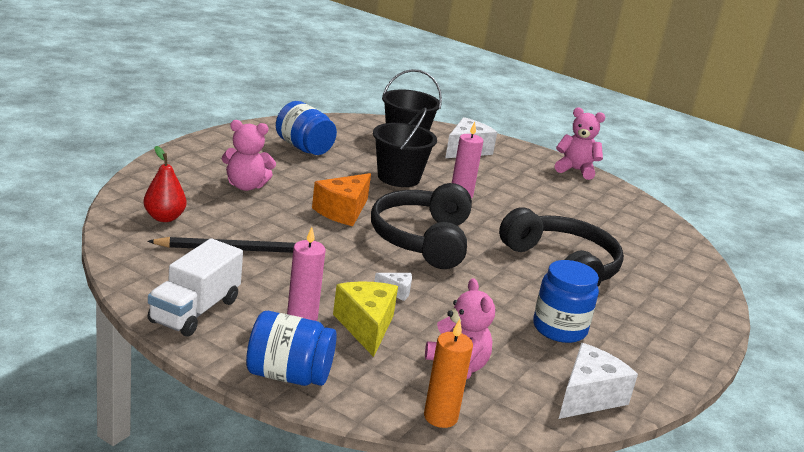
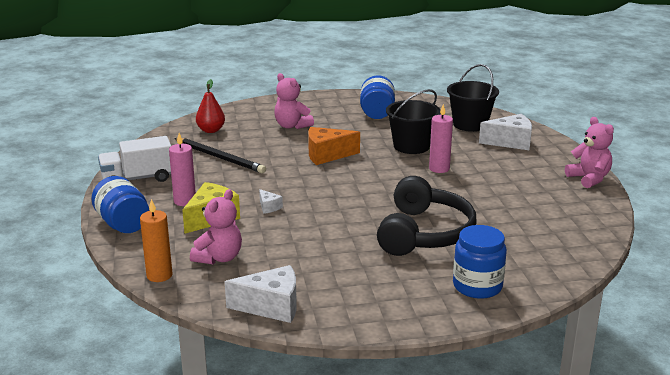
camera: 50 degrees right, 0 degrees up
black headphones [371,183,472,269] -> none
blue jar [533,260,599,343] -> blue jar moved to [453,225,507,299]

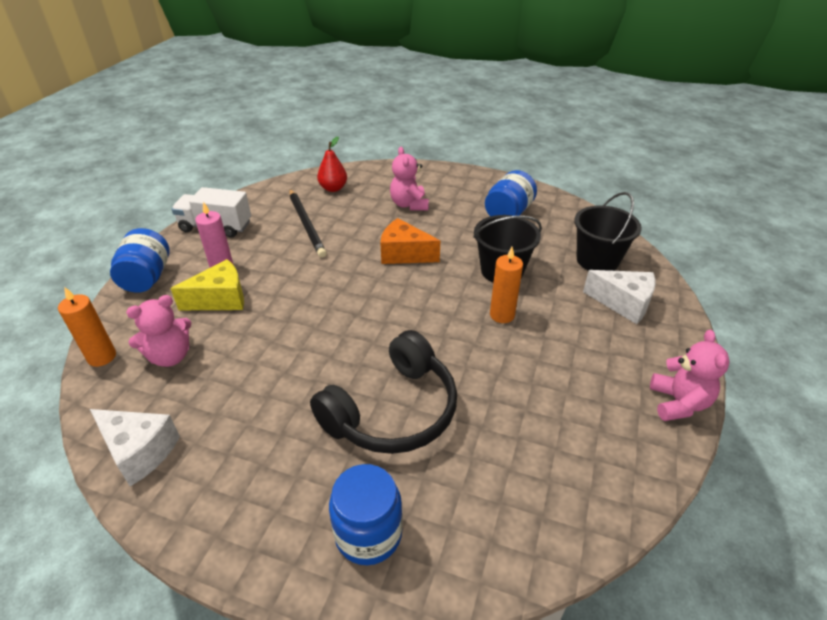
camera: 30 degrees right, 15 degrees up
white cheese [259,189,283,214] -> none
pink candle [429,104,453,173] -> orange candle [490,247,523,323]

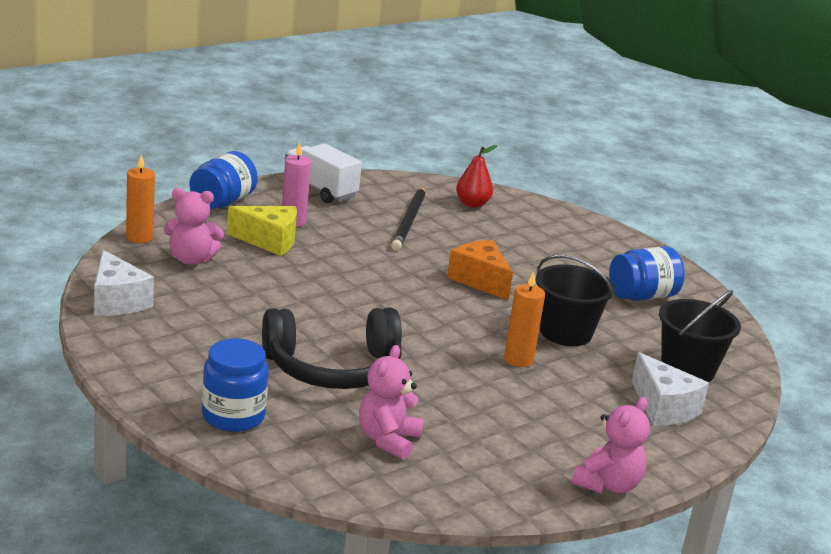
camera: 30 degrees right, 15 degrees down
pink teddy bear [390,147,429,210] -> pink teddy bear moved to [359,345,424,460]

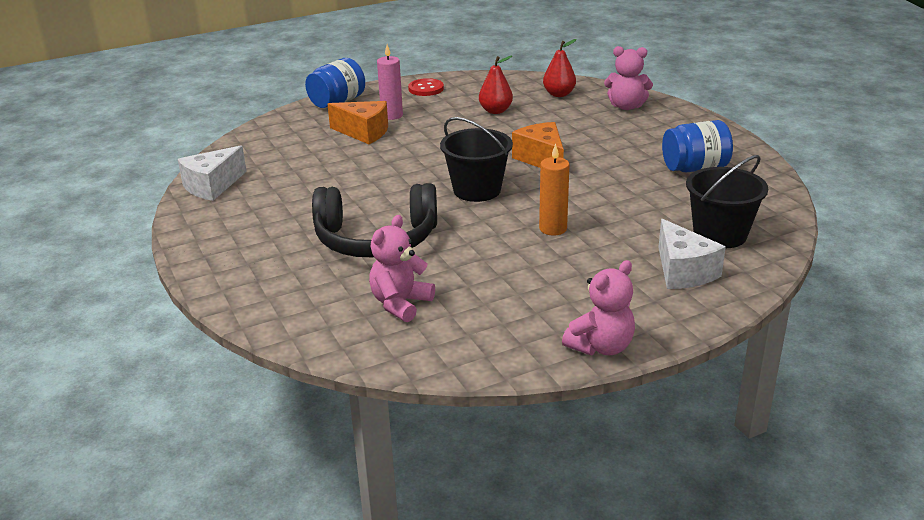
camera: 15 degrees right, 5 degrees up
white cheese [94,250,154,316] -> white cheese turned 60 degrees clockwise [178,145,247,201]
orange candle [126,154,155,243] -> none
pink teddy bear [164,188,224,265] -> pink teddy bear moved to [604,46,653,110]
blue jar [202,338,269,432] -> none
yellow cheese [227,206,297,256] -> orange cheese [328,101,388,144]
white truck [285,143,362,203] -> red button [408,78,444,96]
black pencil [391,186,425,251] -> red pear [479,56,513,114]
black bucket [536,255,615,346] -> black bucket moved to [440,117,513,202]

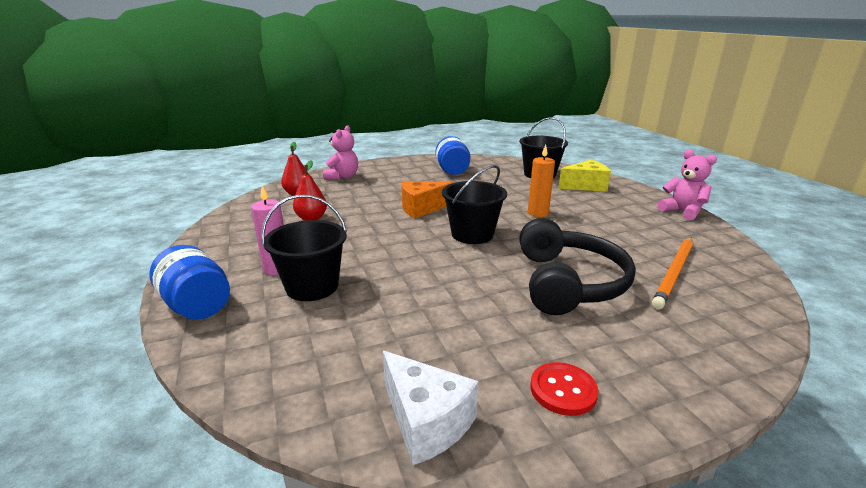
camera: 85 degrees left, 5 degrees down
orange cheese [328,101,388,144] -> black bucket [261,195,347,301]
pink teddy bear [369,215,435,322] -> orange pencil [652,237,693,309]
red button [408,78,444,96] -> red button moved to [530,362,598,416]
white cheese [658,219,726,289] -> yellow cheese [558,160,611,192]

